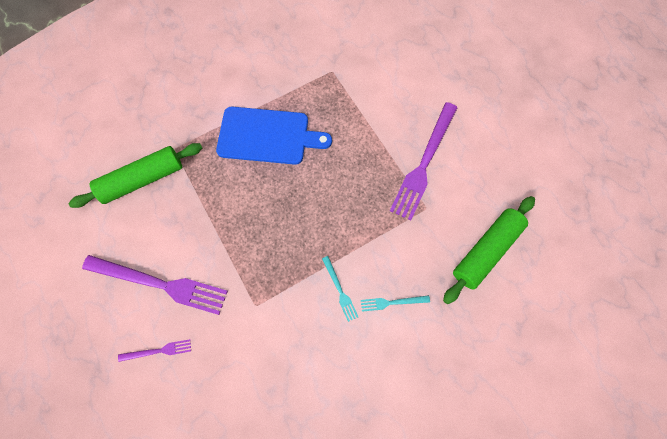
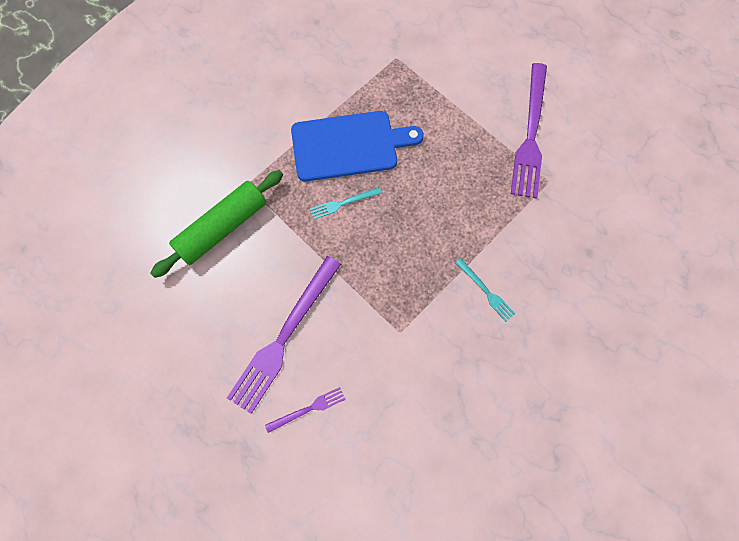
camera: 15 degrees left, 0 degrees up
purple fork [82,255,228,315] -> purple fork turned 120 degrees clockwise [227,256,341,414]
turquoise fork [361,295,430,312] -> turquoise fork moved to [310,187,382,219]
green rolling pin [443,196,535,304] -> none

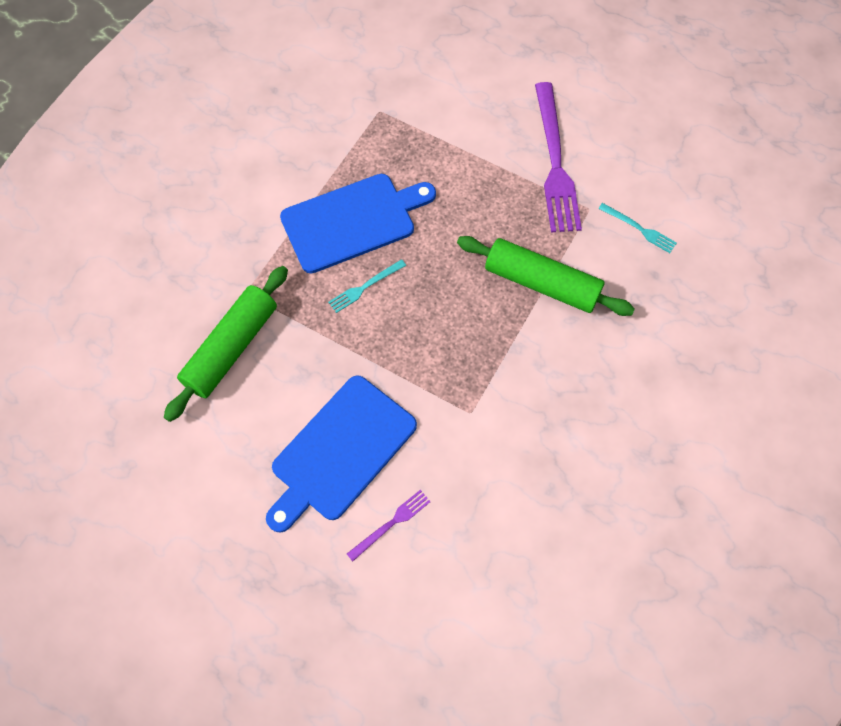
camera: 15 degrees left, 5 degrees down
purple fork [227,256,341,414] -> blue cutting board [266,375,417,533]
turquoise fork [456,258,515,322] -> turquoise fork moved to [598,203,677,253]
none -> green rolling pin [457,236,635,316]

